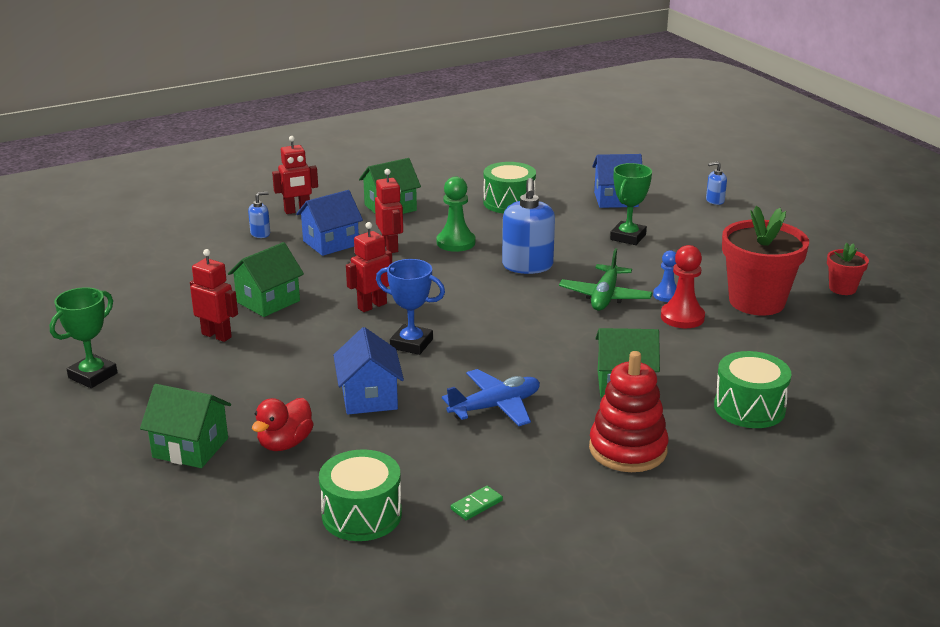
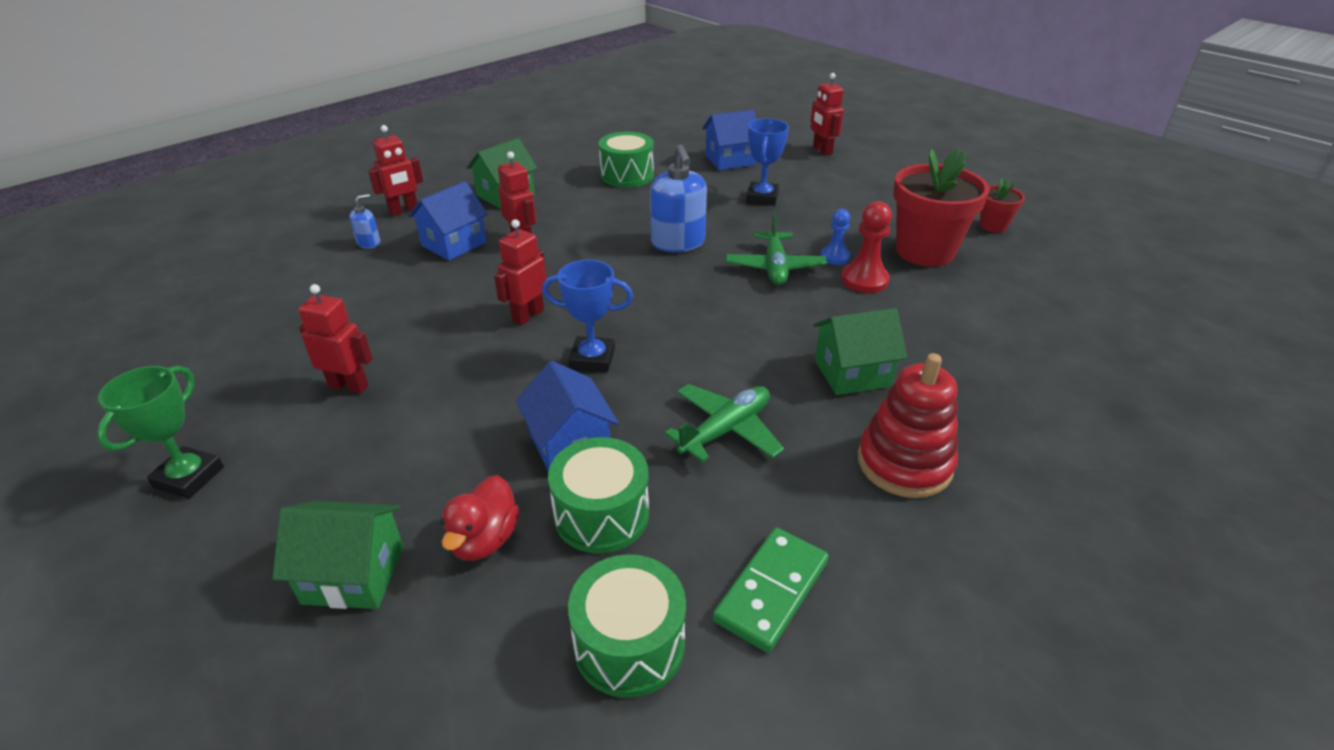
camera: 15 degrees left, 10 degrees up
green house [228,242,304,317] -> none
green pawn [437,177,475,252] -> none
blue plane [442,369,540,426] -> green plane [665,384,784,462]
green domino [451,486,503,520] -> green domino [713,528,829,653], size x1.96
green trophy [610,163,652,245] -> blue trophy [746,118,789,206]
blue soap dispenser [706,161,727,205] -> red robot [810,73,844,156]
green drum [714,351,792,428] -> green drum moved to [548,437,649,553]

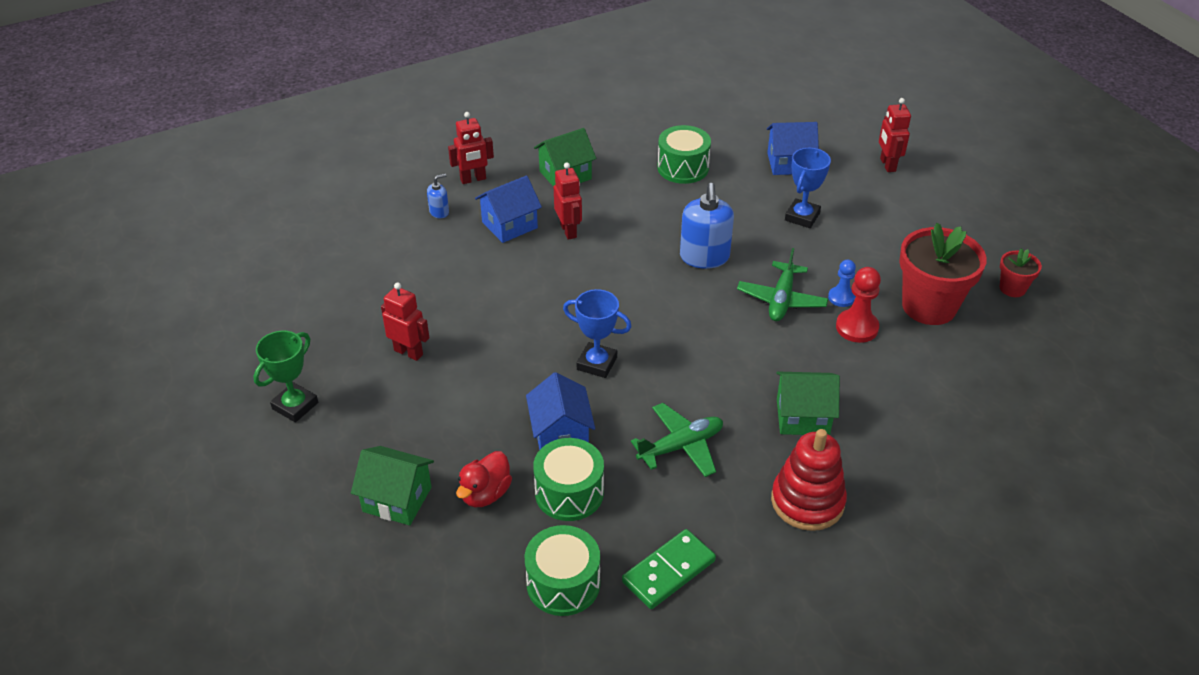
camera: 15 degrees right, 5 degrees up
red robot [494,219,546,326] -> none

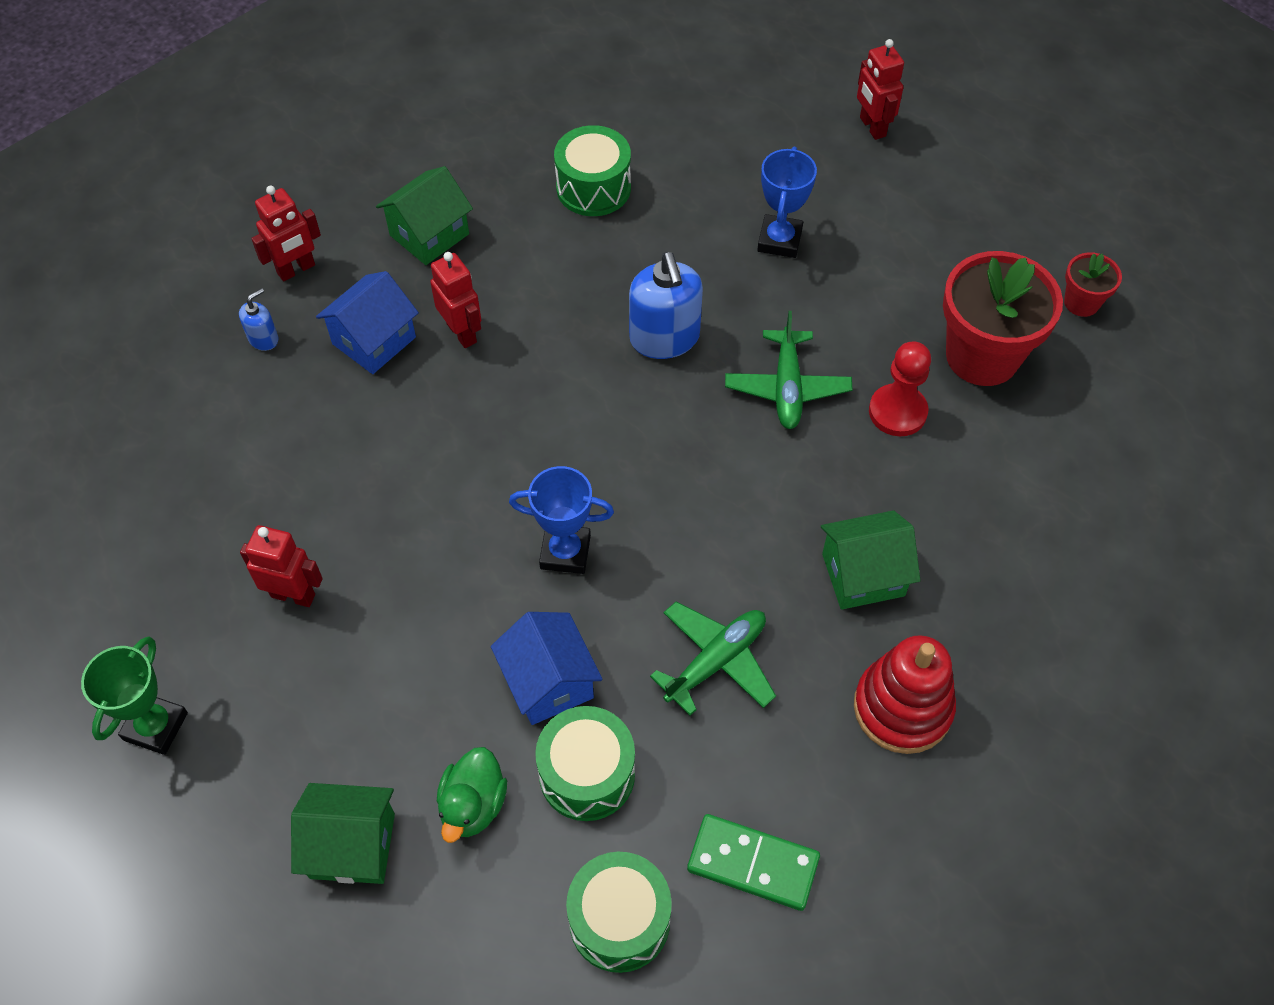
camera: 15 degrees left, 15 degrees up
red duck [456,451,512,507] -> green duck [437,747,507,843]
green domino [622,529,716,609] -> green domino turned 75 degrees clockwise [687,814,820,911]
blue house [767,122,819,175] -> none
blue pawn [828,260,856,307] -> none

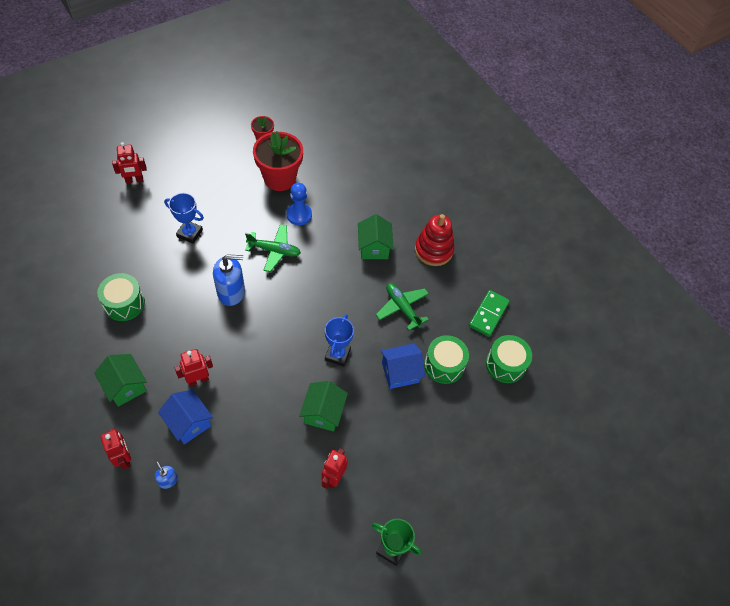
camera: 85 degrees left, 0 degrees up
green house [291,783,395,884] -> green house moved to [299,381,348,432]
green duck [437,747,507,843] -> none
red pawn [869,341,931,436] -> blue pawn [286,183,312,225]

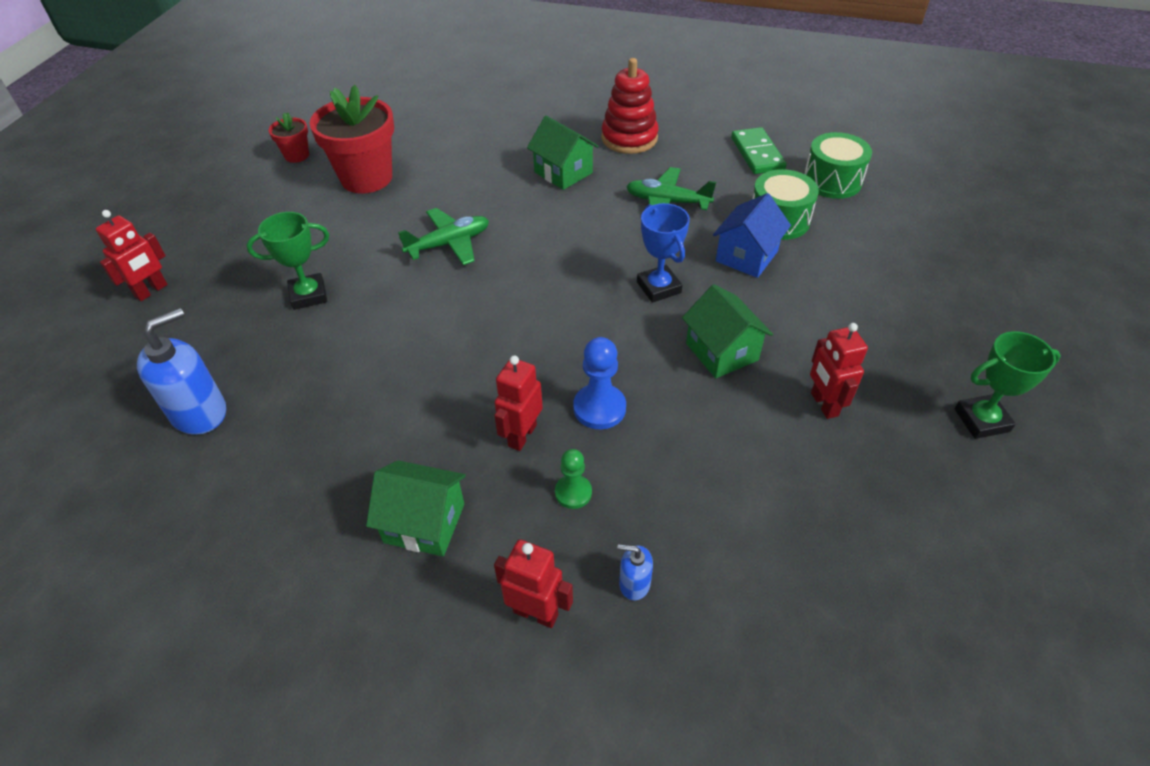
camera: 35 degrees left, 10 degrees down
green drum [97,273,145,321] -> none
blue house [158,390,213,444] -> green pawn [555,449,592,509]
blue trophy [164,193,204,244] -> green trophy [247,212,329,310]
blue soap dispenser [213,254,245,306] -> blue soap dispenser moved to [137,308,226,435]
blue pawn [286,183,312,225] -> blue pawn moved to [573,337,626,429]

